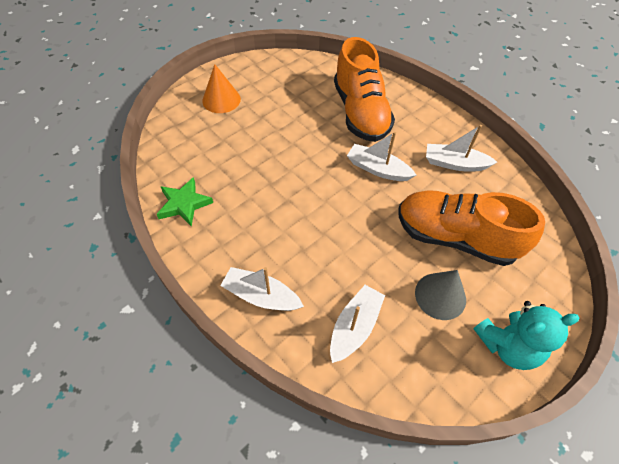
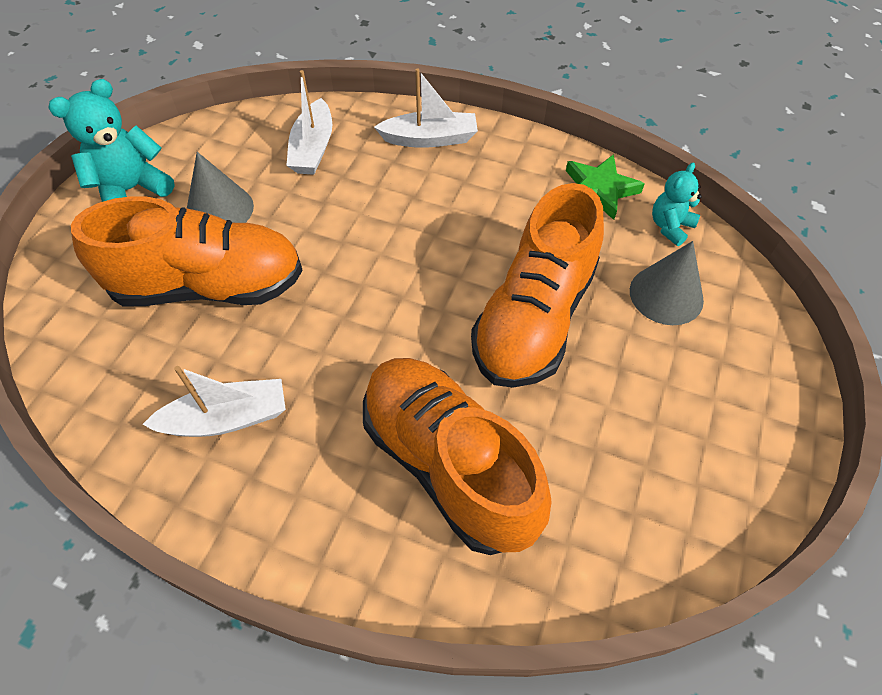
camera: 155 degrees right, 0 degrees up
orange cone [202,64,241,113] -> none
white boat [347,132,416,181] -> none
none -> orange shoe [471,183,604,388]
none -> grey cone [630,241,704,325]
none -> turquoise teddy bear [652,163,702,246]

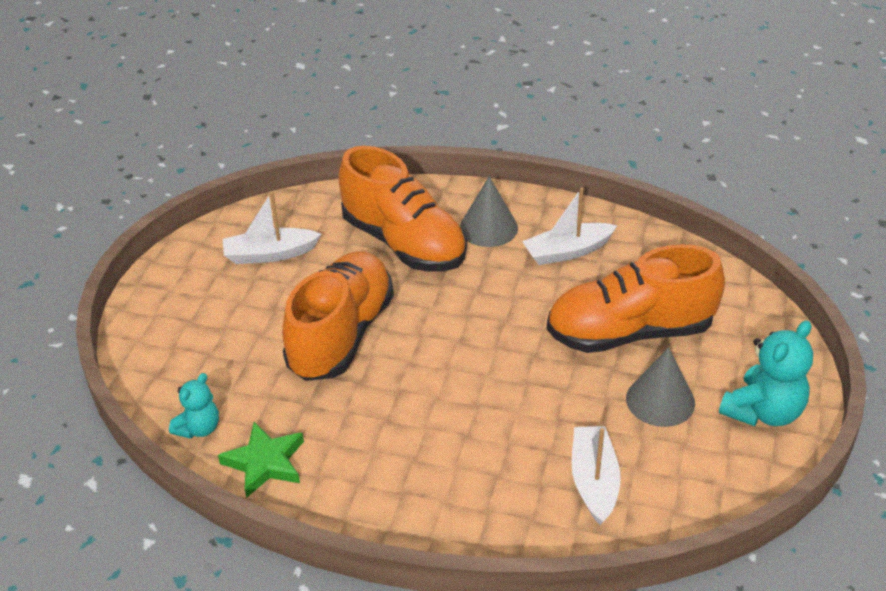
camera: 175 degrees right, 15 degrees down
white boat [374,68,478,148] -> white boat moved to [223,192,321,264]
grey cone [630,241,704,325] -> grey cone moved to [460,176,518,247]

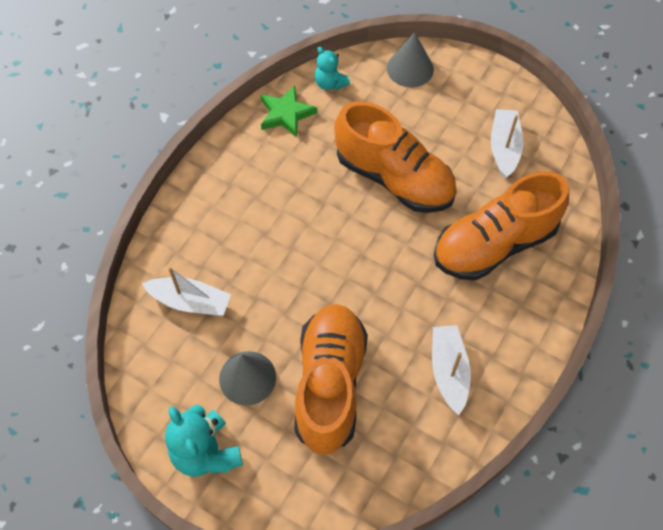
camera: 105 degrees right, 20 degrees up
grey cone [460,176,518,247] -> grey cone moved to [387,32,434,87]

